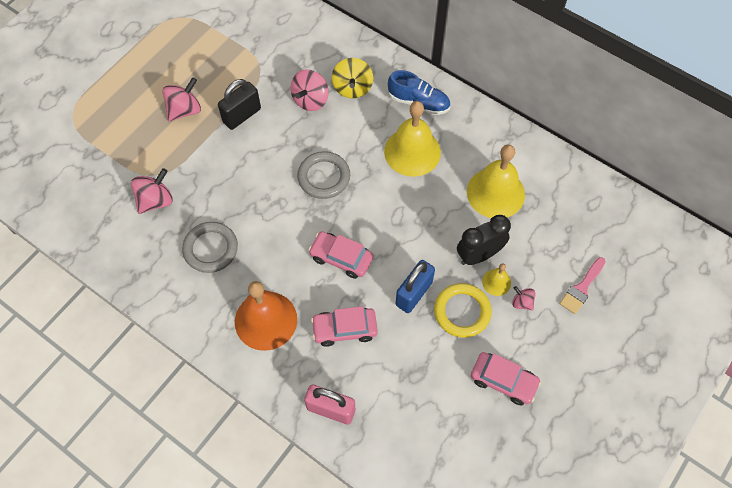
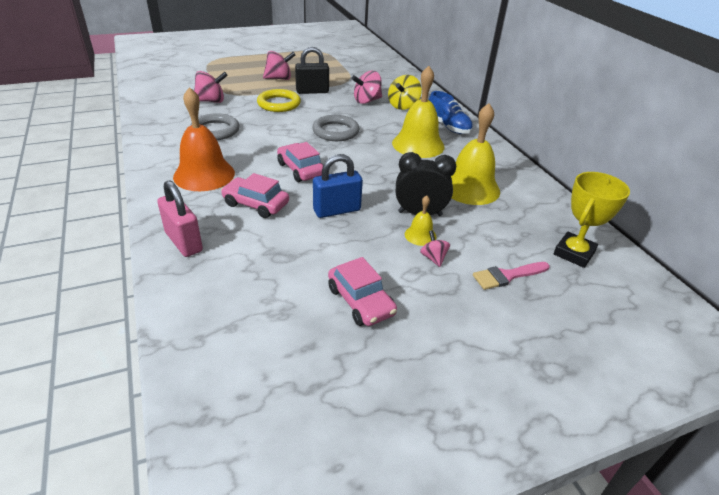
camera: 30 degrees right, 25 degrees down
yellow ring [434,283,492,338] -> yellow ring moved to [257,89,301,112]
none -> yellow trophy [554,172,630,268]

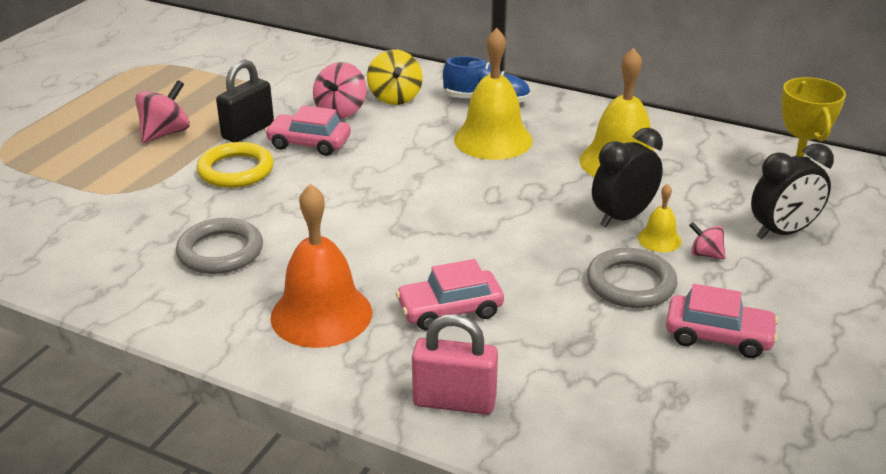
camera: 40 degrees left, 5 degrees down
pink spinning top [194,71,228,103] -> none
pink car [277,142,323,182] -> pink car moved to [265,105,351,156]
grey ring [312,115,360,141] -> grey ring moved to [587,248,677,308]
blue padlock [313,154,363,218] -> none
pink brush [473,262,550,290] -> black clock [751,144,834,239]

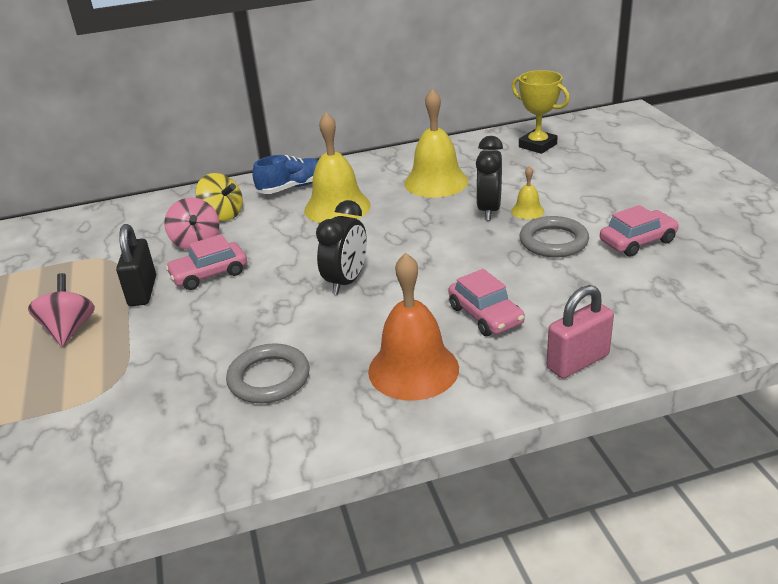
camera: 40 degrees left, 0 degrees up
yellow ring [196,142,274,188] -> none
pink car [396,259,504,330] -> pink car turned 60 degrees counterclockwise [448,269,525,336]
pink spinning top [689,222,726,260] -> none
black clock [751,144,834,239] -> black clock moved to [316,200,367,295]

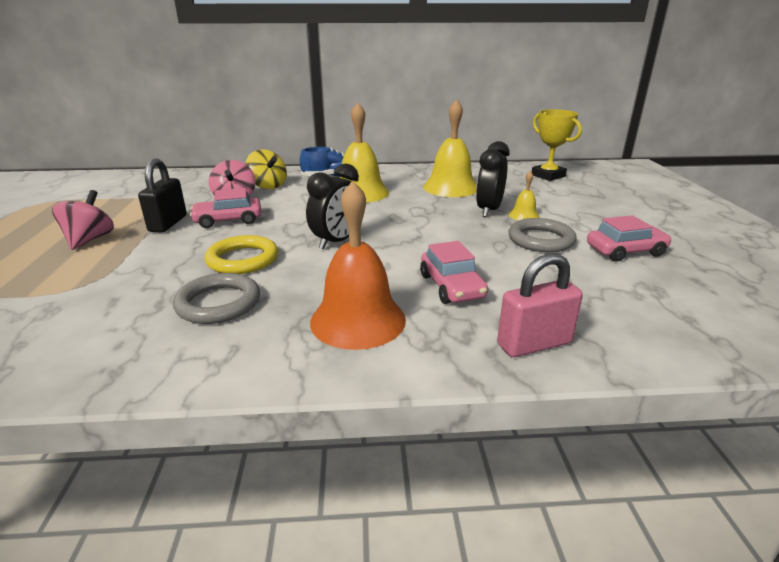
camera: 10 degrees right, 5 degrees down
none -> yellow ring [205,235,278,274]

